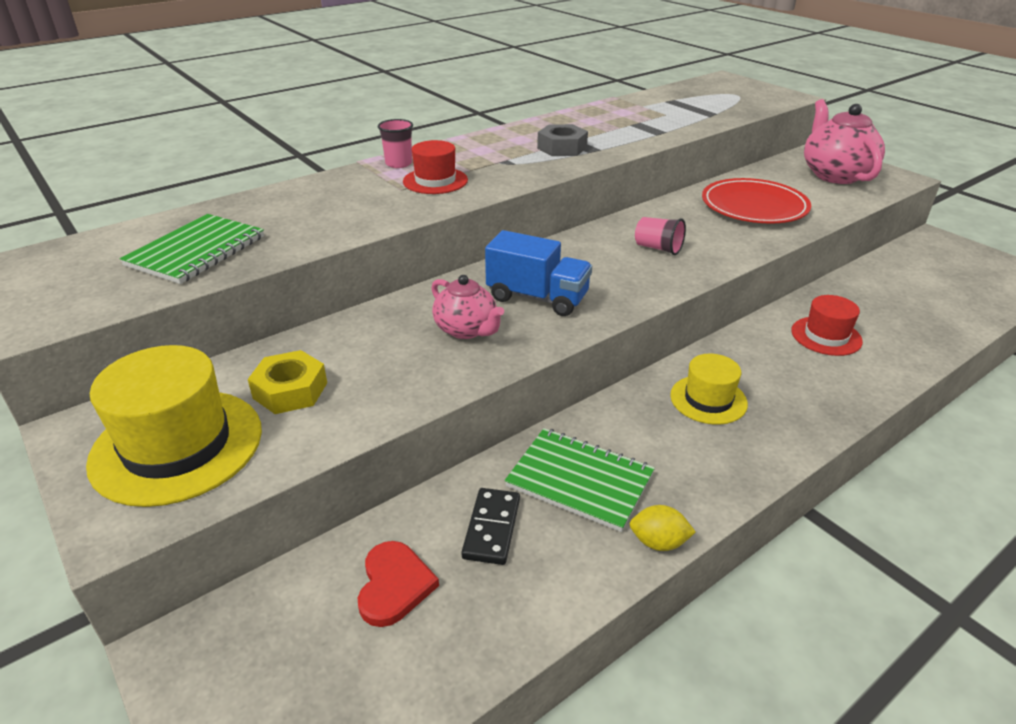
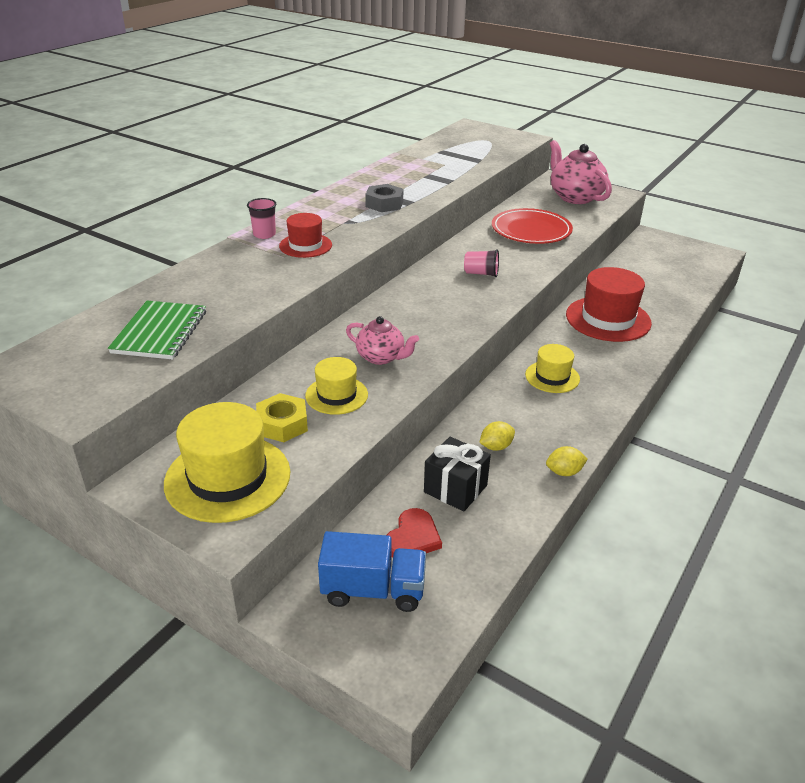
camera: 20 degrees left, 0 degrees up
red heart [358,541,439,627] -> red heart turned 45 degrees clockwise [387,508,442,557]
black domino [461,488,520,565] -> black gift [424,437,491,512]
blue truck [485,230,592,316] -> blue truck moved to [318,531,426,612]
green notebook [505,428,655,532] -> yellow lemon [479,421,515,451]
red hat [791,295,863,356] -> red hat [566,267,652,342], size x1.73
none -> yellow hat [305,357,368,415]

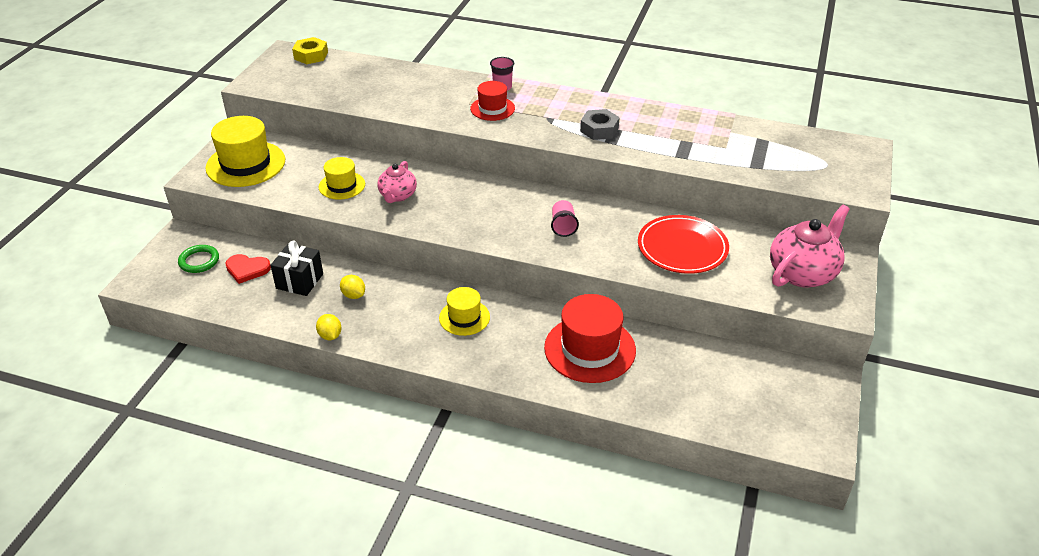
camera: 75 degrees right, 5 degrees up
green notebook [108,301,206,359] -> none
yellow nut [256,393,308,442] -> yellow nut moved to [292,37,328,64]
blue truck [318,531,426,612] -> green ring [178,245,219,273]

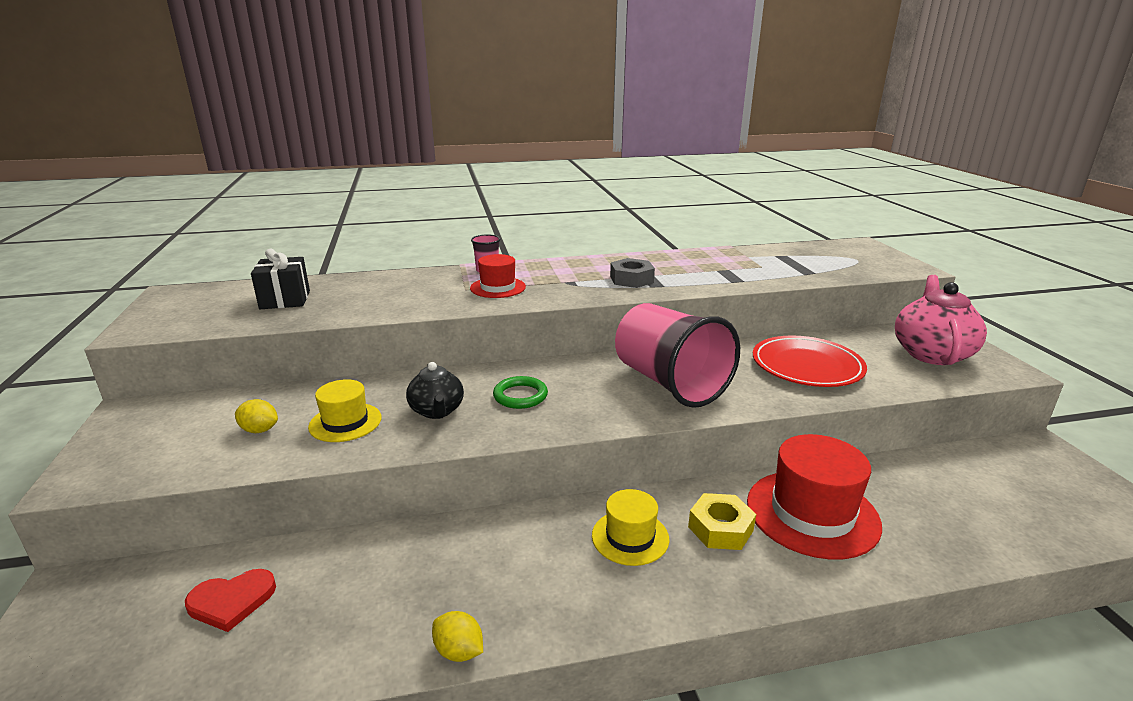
camera: 30 degrees left, 15 degrees down
green ring [178,245,219,273] -> green ring moved to [493,376,548,409]
yellow hat [205,116,285,187] -> none
black gift [270,241,323,296] -> black gift moved to [251,249,310,309]
yellow nut [292,37,328,64] -> yellow nut moved to [688,493,756,550]
yellow lemon [340,275,365,299] -> yellow lemon moved to [235,399,278,433]
pink teapot [378,161,417,203] -> black teapot [406,362,464,419]
pink cup [551,200,579,237] -> pink cup [615,303,740,408], size x2.50

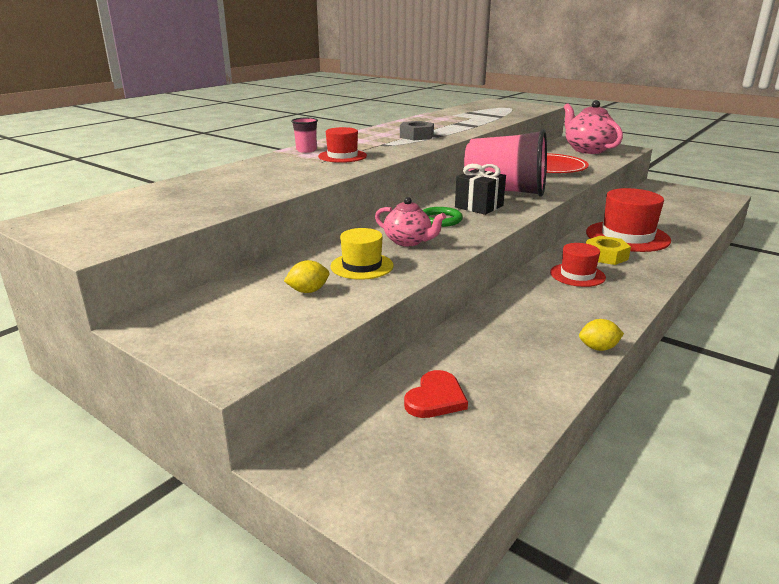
camera: 40 degrees left, 0 degrees up
black gift [251,249,310,309] -> black gift moved to [455,164,506,215]
black teapot [406,362,464,419] -> pink teapot [375,197,446,247]
yellow hat [592,489,669,566] -> red hat [550,243,606,287]

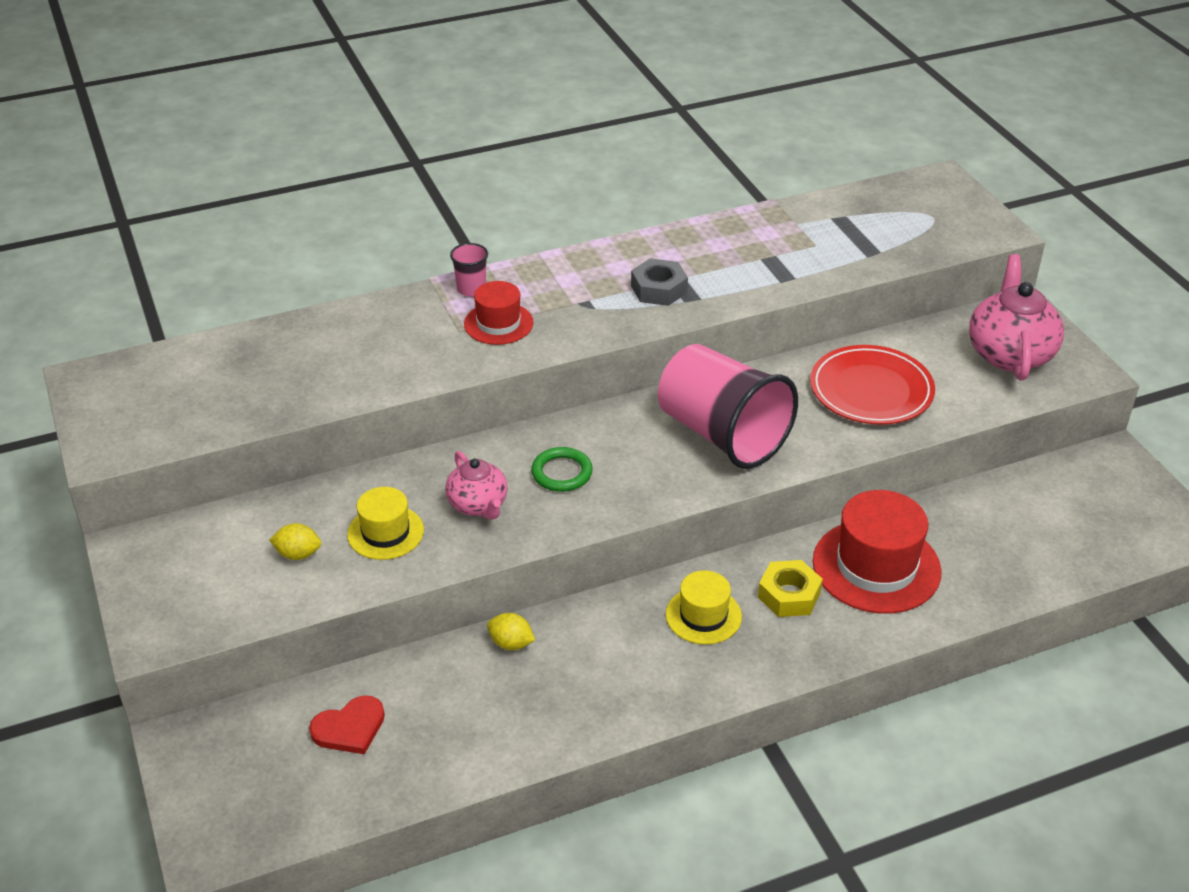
camera: 30 degrees right, 15 degrees up
black gift [455,164,506,215] -> none
red hat [550,243,606,287] -> yellow hat [666,570,742,645]
yellow lemon [579,319,624,351] -> yellow lemon moved to [487,613,535,650]

